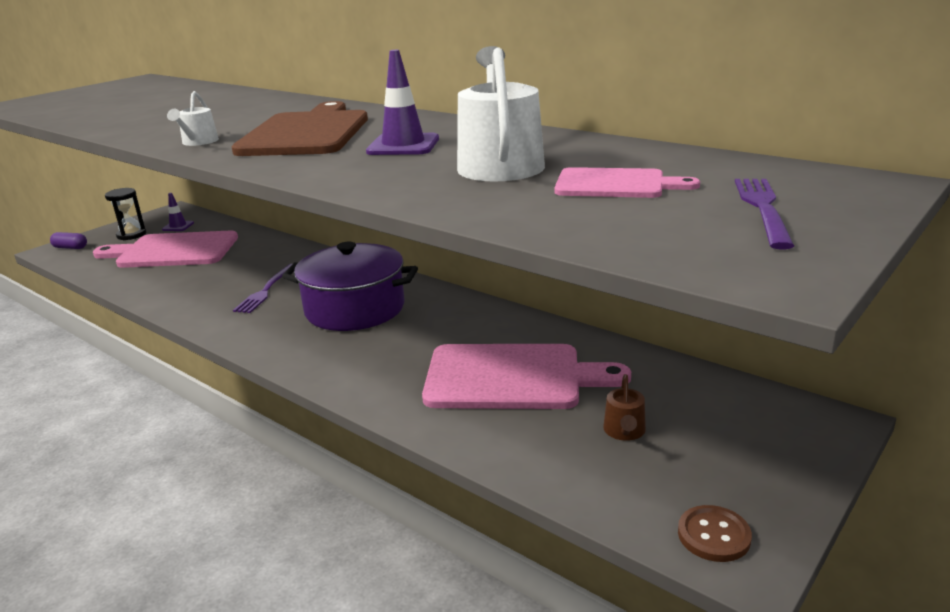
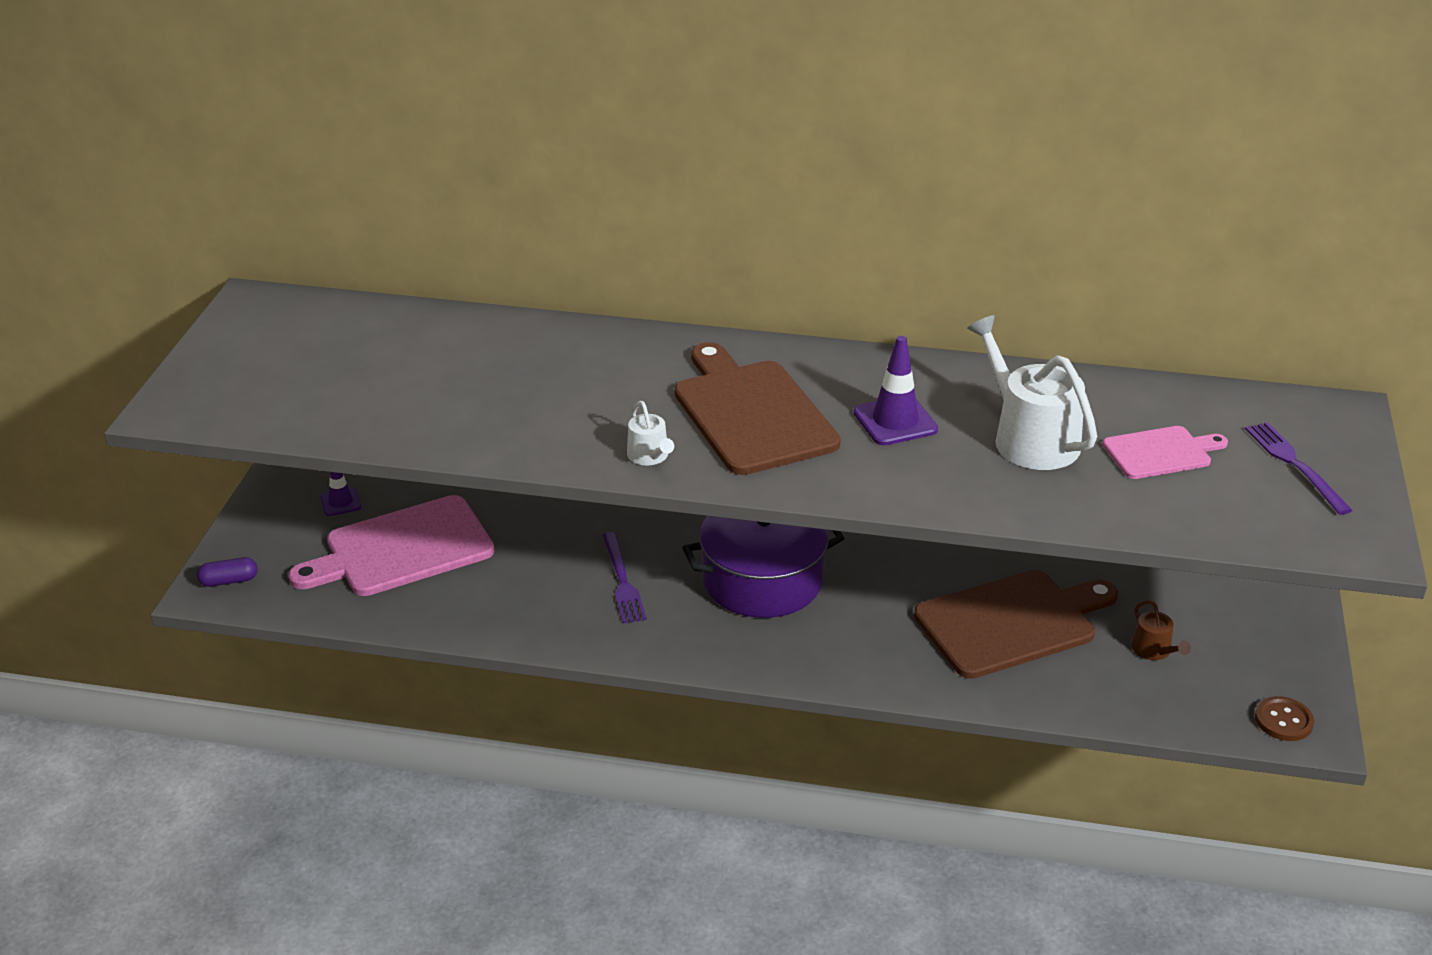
camera: 30 degrees left, 10 degrees up
black hourglass [105,188,146,240] -> none
pink cutting board [422,344,631,409] -> brown cutting board [914,570,1118,679]

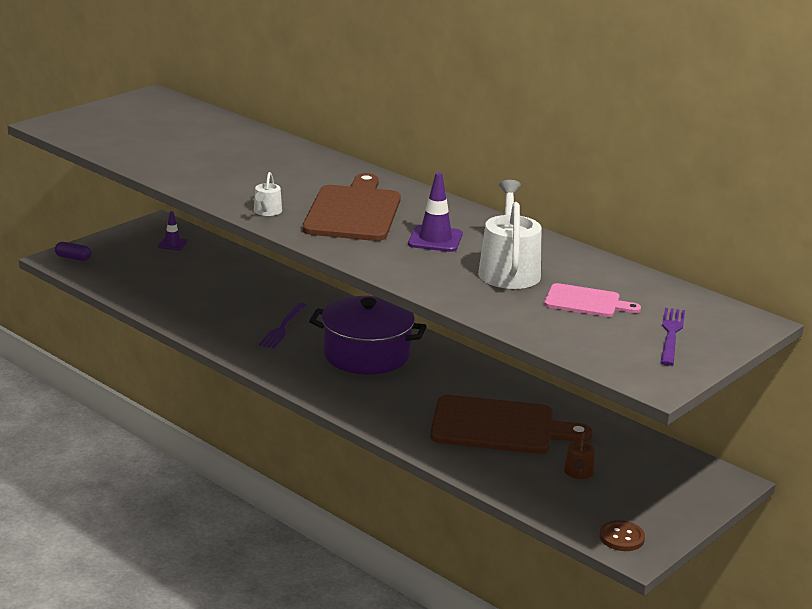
camera: 30 degrees right, 10 degrees down
pink cutting board [288,495,495,596] -> none

